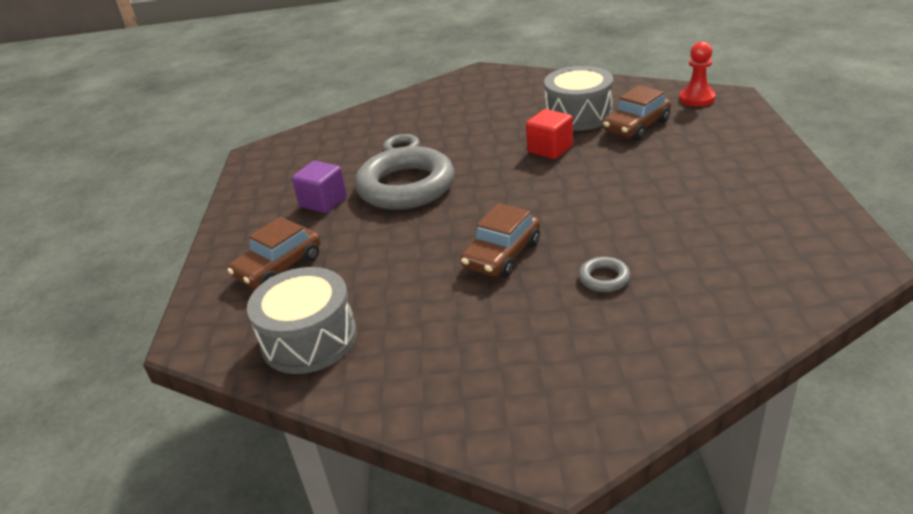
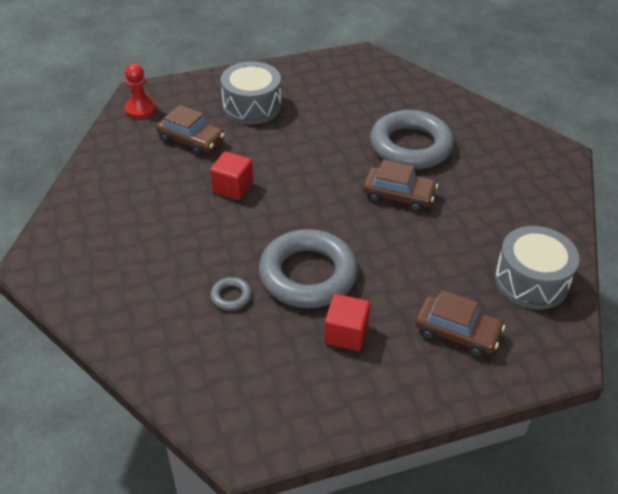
camera: 110 degrees left, 10 degrees up
purple cube [292,161,347,213] -> red cube [324,294,370,351]
grey drum [544,66,613,131] -> grey drum moved to [221,61,281,124]
grey ring [579,257,630,292] -> grey ring [370,110,454,169], size x2.46

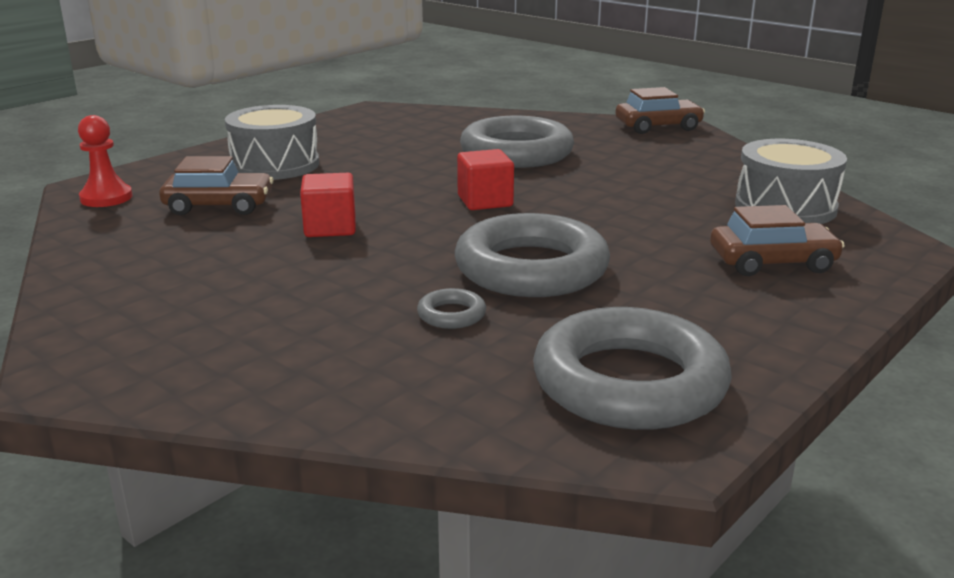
camera: 30 degrees left, 20 degrees down
red cube [324,294,370,351] -> red cube moved to [457,149,514,210]
brown car [363,160,438,212] -> brown car moved to [616,87,705,134]
none -> grey ring [533,307,732,430]

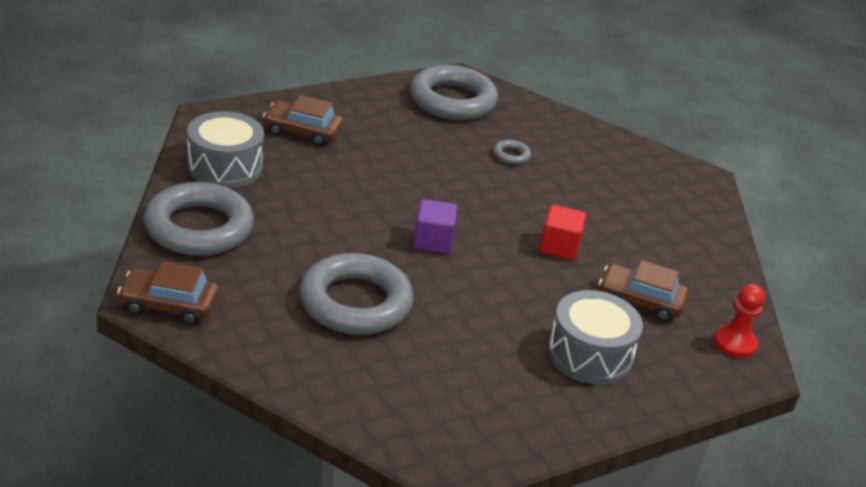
camera: 165 degrees left, 10 degrees up
grey ring [455,213,610,297] -> grey ring moved to [144,182,254,256]
red cube [457,149,514,210] -> purple cube [413,199,457,254]

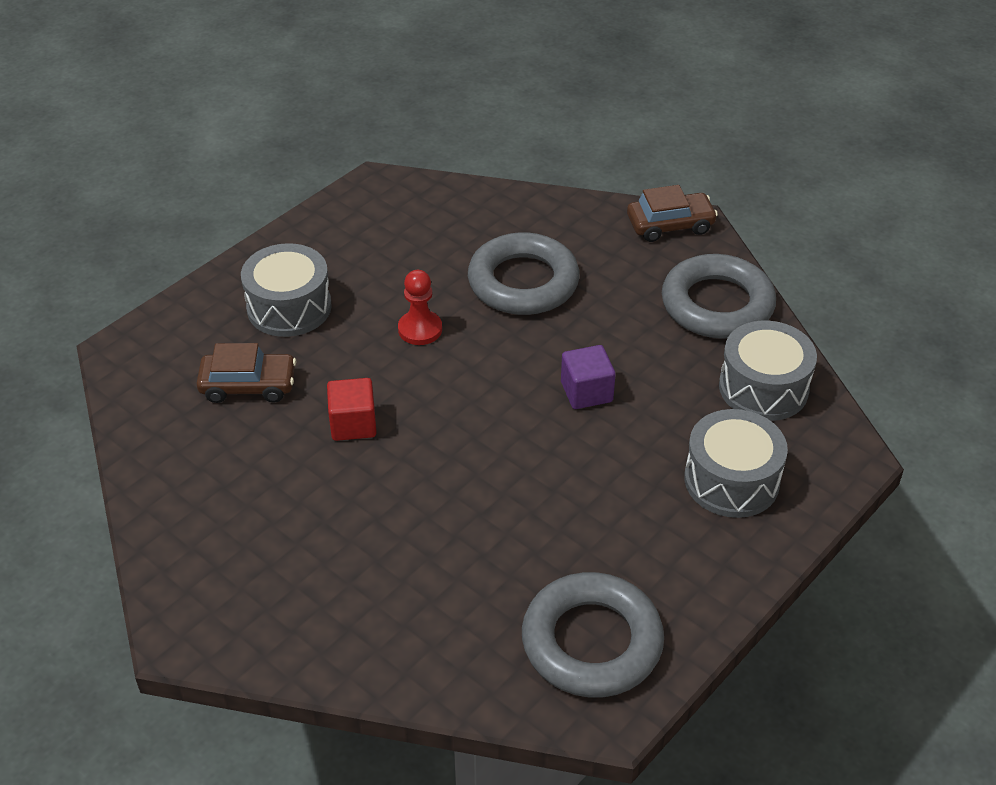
camera: 165 degrees right, 10 degrees up
brown car [263,95,343,147] -> grey drum [684,409,788,518]
purple cube [413,199,457,254] -> purple cube moved to [561,345,616,409]
grey ring [493,140,531,165] -> none
red pawn [714,284,765,358] -> red pawn moved to [398,270,442,345]

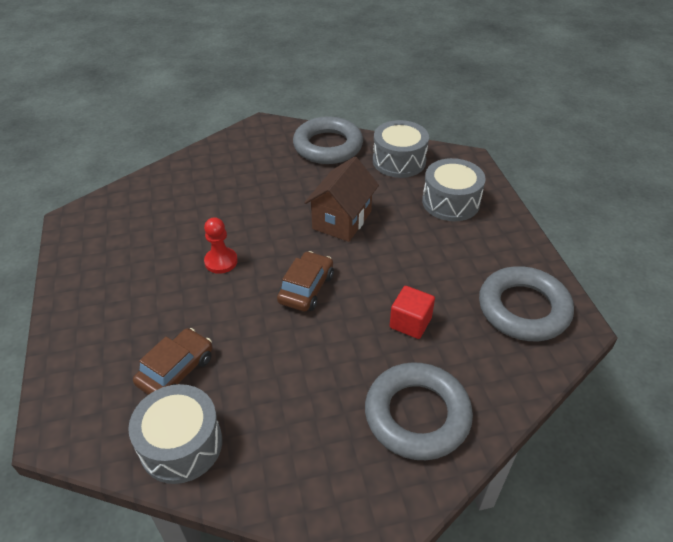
camera: 55 degrees left, 0 degrees up
grey drum [241,243,332,337] -> grey drum moved to [128,384,222,484]
red cube [327,378,377,441] -> red cube moved to [389,286,435,339]
grey ring [468,232,580,315] -> grey ring moved to [365,362,473,460]
purple cube [561,345,616,409] -> brown house [304,157,379,242]
brown car [627,185,718,242] -> brown car moved to [277,251,334,312]

